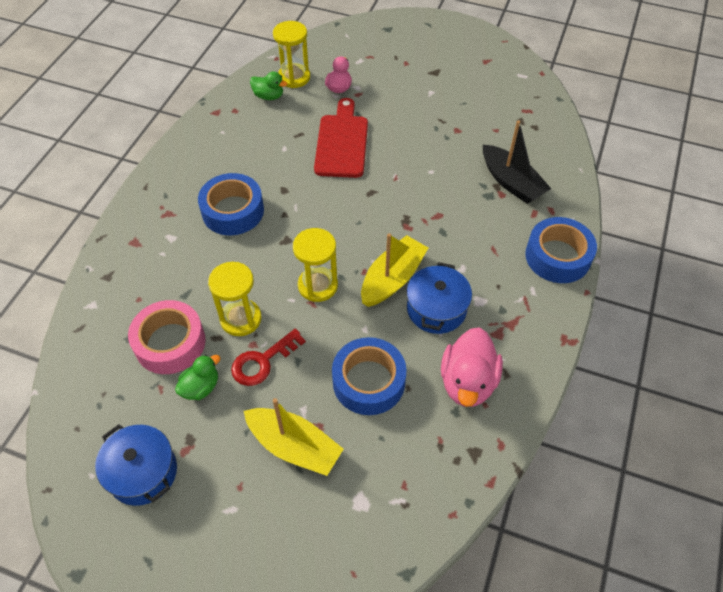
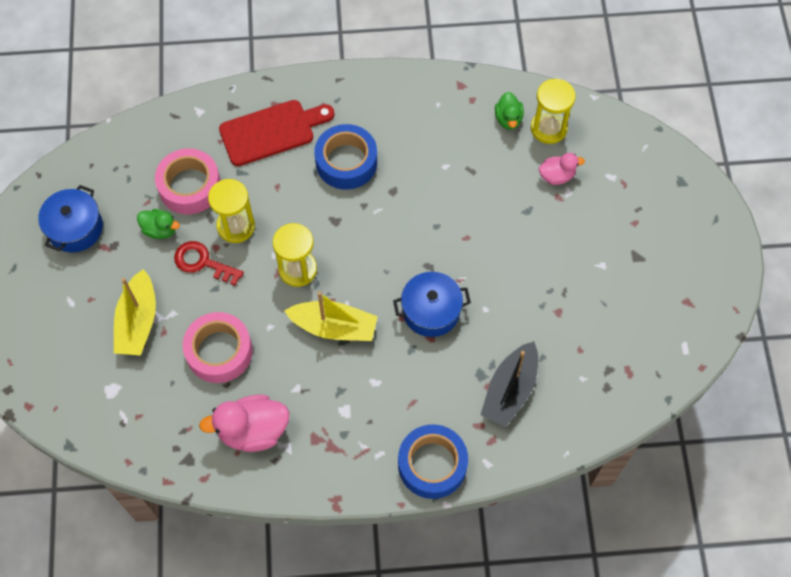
camera: 65 degrees right, 10 degrees up
red cutting board [314,98,368,178] -> red cutting board moved to [219,100,335,166]
blue tape [332,337,406,415] -> pink tape [183,312,253,383]
blue pot [407,262,472,334] -> blue pot moved to [393,272,471,337]

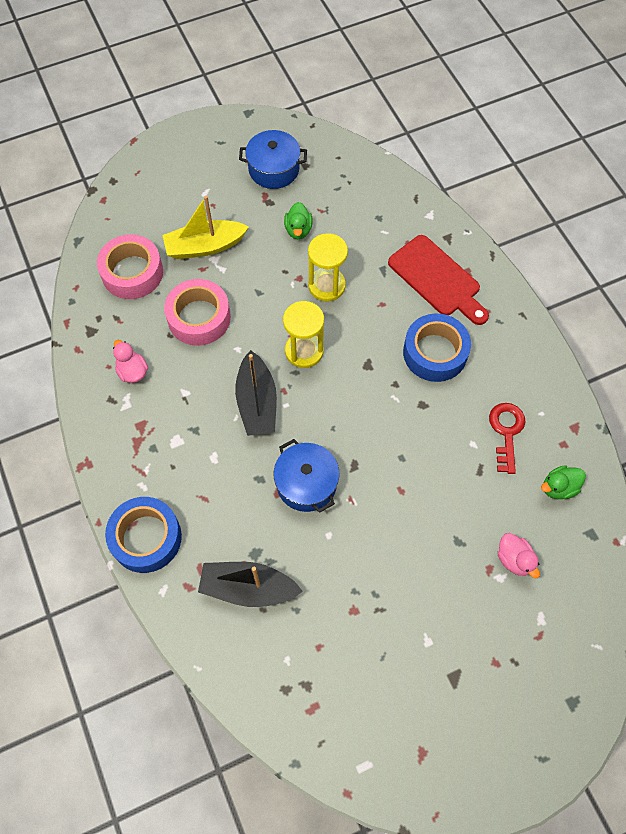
camera: 70 degrees right, 0 degrees up
pink tape [155,148,221,215] -> pink tape moved to [97,234,163,299]
red key [174,241,244,286] -> red key moved to [489,403,526,474]
pink duck [199,395,289,452] -> pink duck [113,340,148,383], size x0.58
yellow boat [284,291,378,341] -> black boat [235,350,277,436]
yellow hourglass [531,79,576,144] -> none

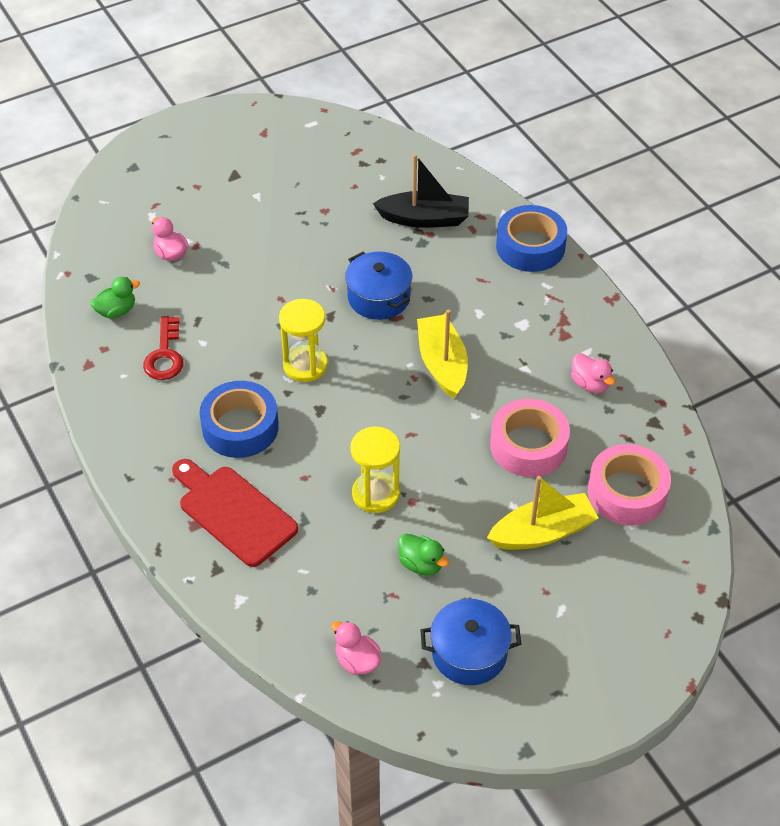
camera: 175 degrees right, 15 degrees down
black boat [235,350,277,436] -> yellow boat [417,310,468,399]
yellow hourglass [283,301,324,368] -> yellow hourglass moved to [279,299,328,382]
green duck [284,202,313,239] -> green duck turned 135 degrees clockwise [398,533,449,576]
none -> pink duck [331,621,381,675]

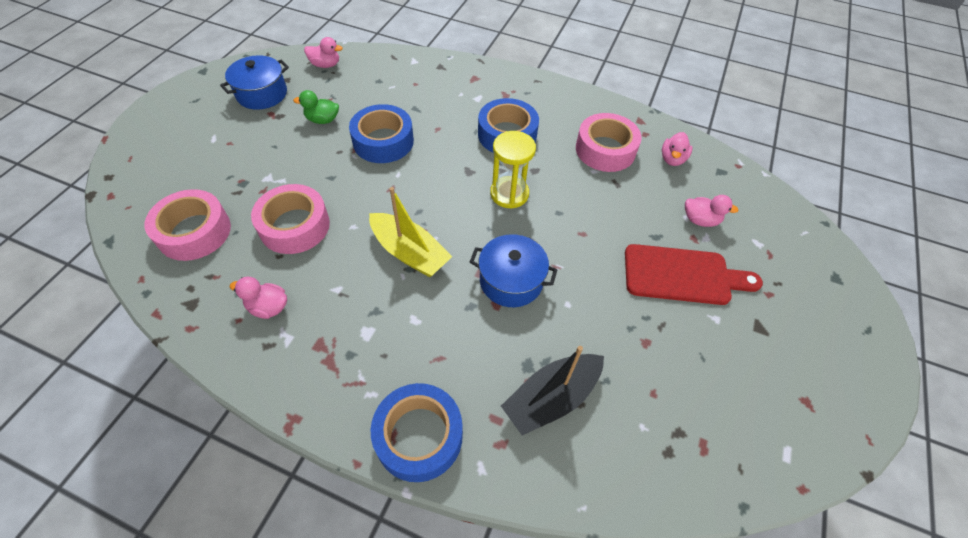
camera: 140 degrees right, 5 degrees up
green duck [91,277,140,318] -> pink duck [662,132,693,166]
red key [143,316,184,380] -> pink tape [576,113,642,172]
red cutting board [172,459,298,567] -> red cutting board moved to [625,244,763,305]
yellow hourglass [351,427,400,513] -> blue tape [349,104,414,163]
yellow boat [487,476,599,550] -> none

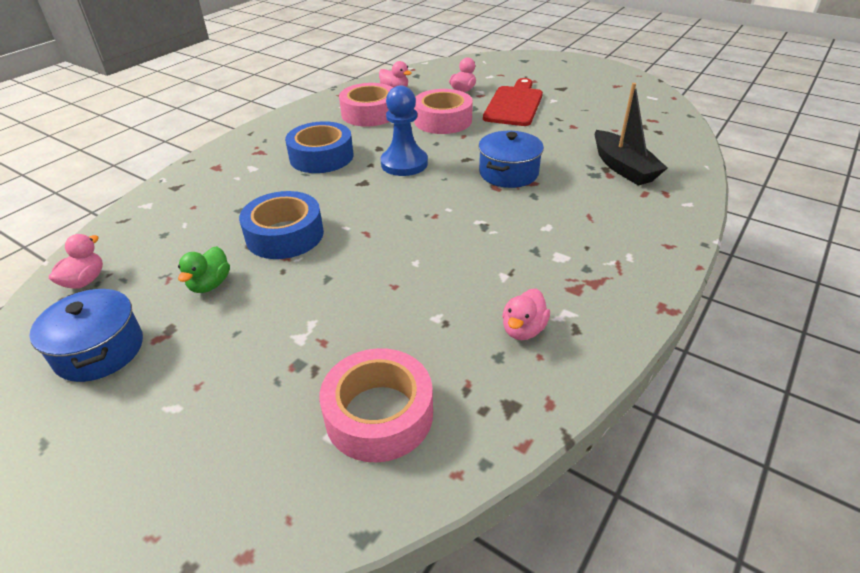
camera: 75 degrees left, 15 degrees down
pink tape [251,184,330,254] -> pink tape moved to [414,89,473,134]
yellow boat [369,187,452,277] -> none
blue tape [371,383,463,482] -> none
yellow hourglass [490,131,536,209] -> blue pawn [380,85,428,176]

